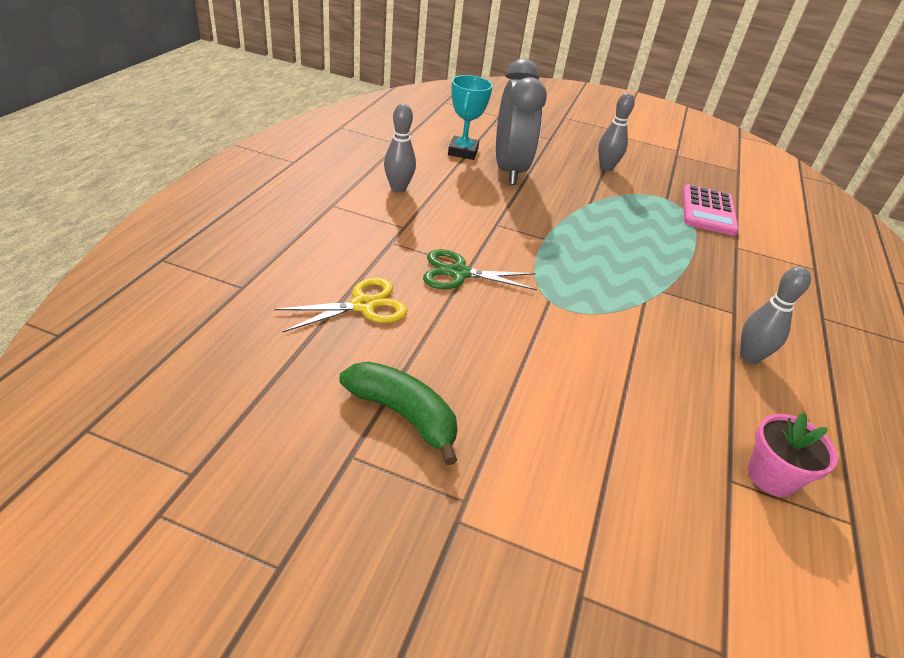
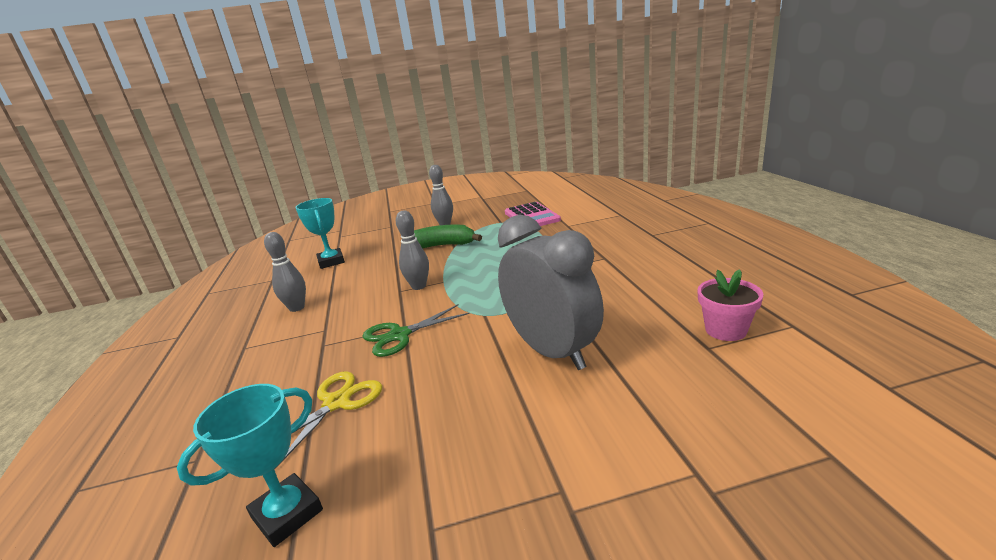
camera: 25 degrees left, 15 degrees down
green banana [339,362,458,465] -> green banana moved to [414,225,482,248]
grey clock [496,58,547,185] -> grey clock moved to [498,215,604,370]
grey bowling pin [740,266,811,364] -> grey bowling pin moved to [396,211,429,290]
none -> turquoise trophy [176,384,323,547]

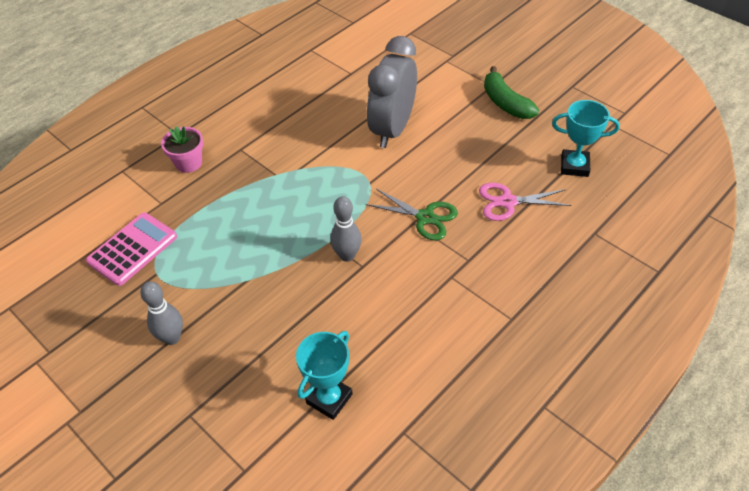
camera: 125 degrees left, 25 degrees up
grey bowling pin [264,232,306,312] -> none
yellow scissors [274,371,382,470] -> pink scissors [479,183,572,221]
green banana [414,225,482,248] -> green banana moved to [484,66,539,119]
pink flower pot [697,269,763,341] -> pink flower pot moved to [161,126,203,173]

